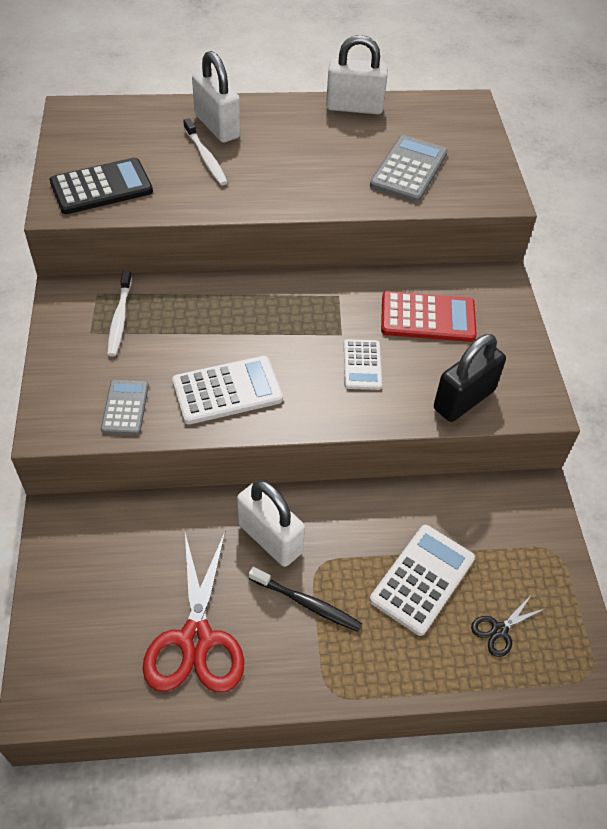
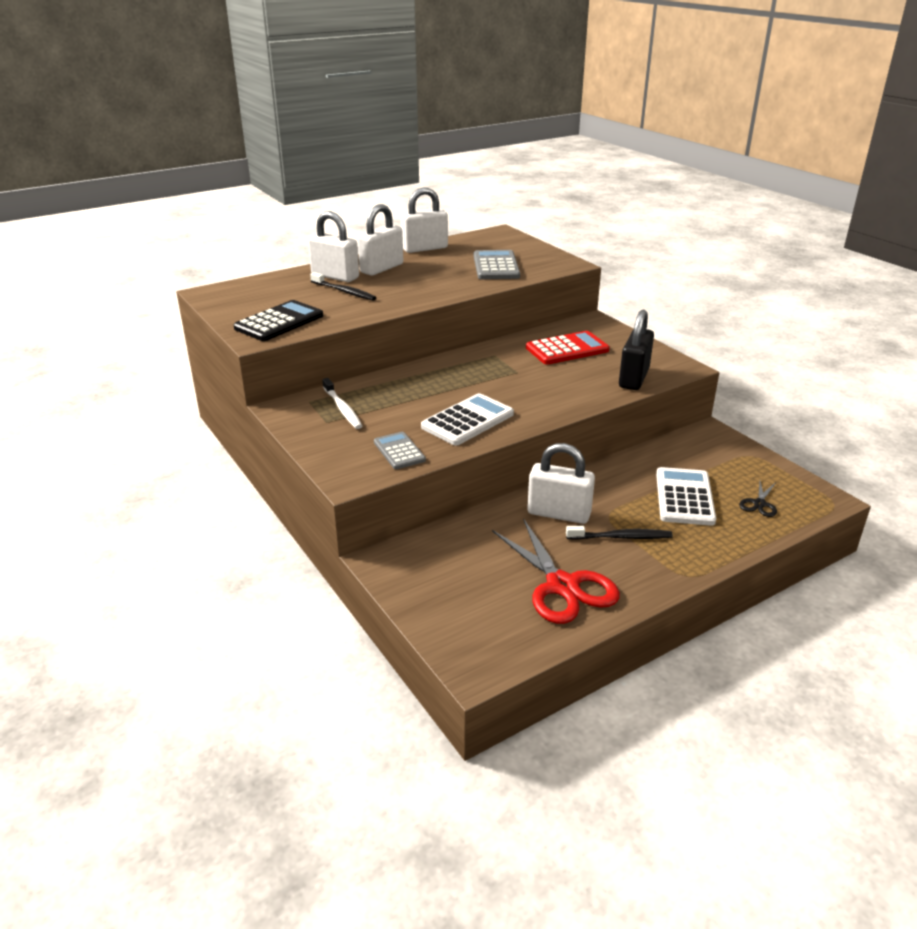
camera: 25 degrees left, 20 degrees down
white toothbrush [183,118,228,185] -> black toothbrush [310,272,376,301]
white calculator [344,339,382,390] -> none
none -> white padlock [358,204,403,275]

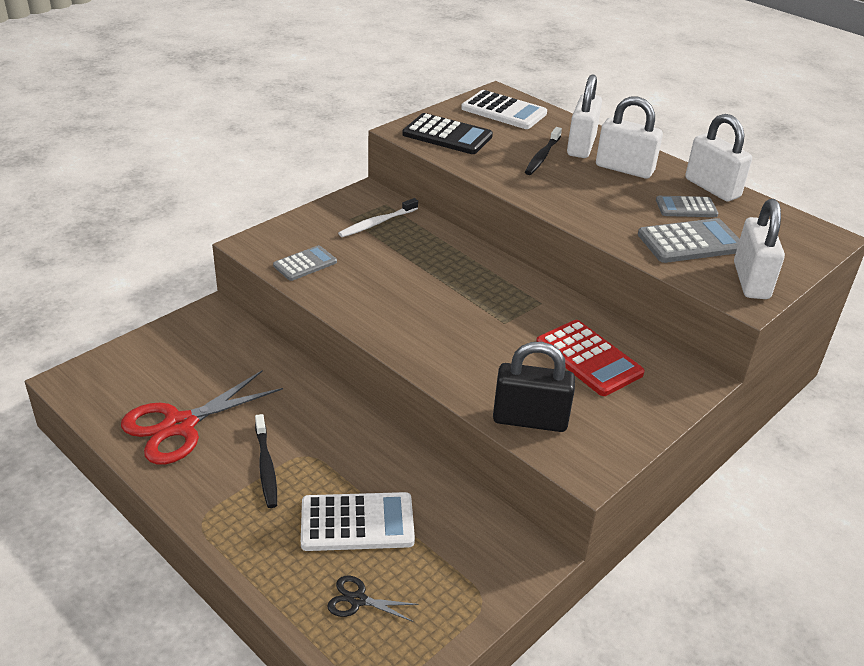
camera: 75 degrees right, 5 degrees up
white calculator [421,393,514,446] -> white calculator moved to [461,90,547,129]
white padlock [527,443,595,524] -> white padlock moved to [734,199,785,299]
none -> grey calculator [656,196,718,217]

